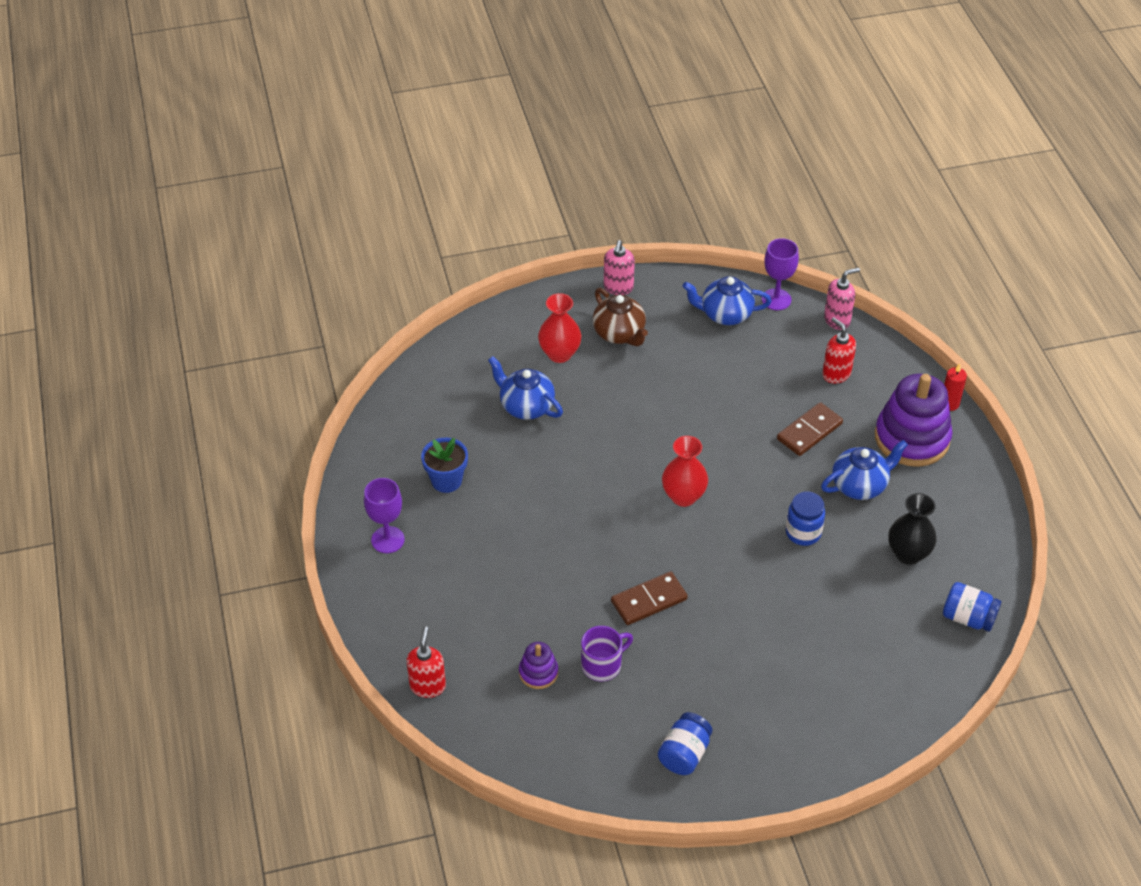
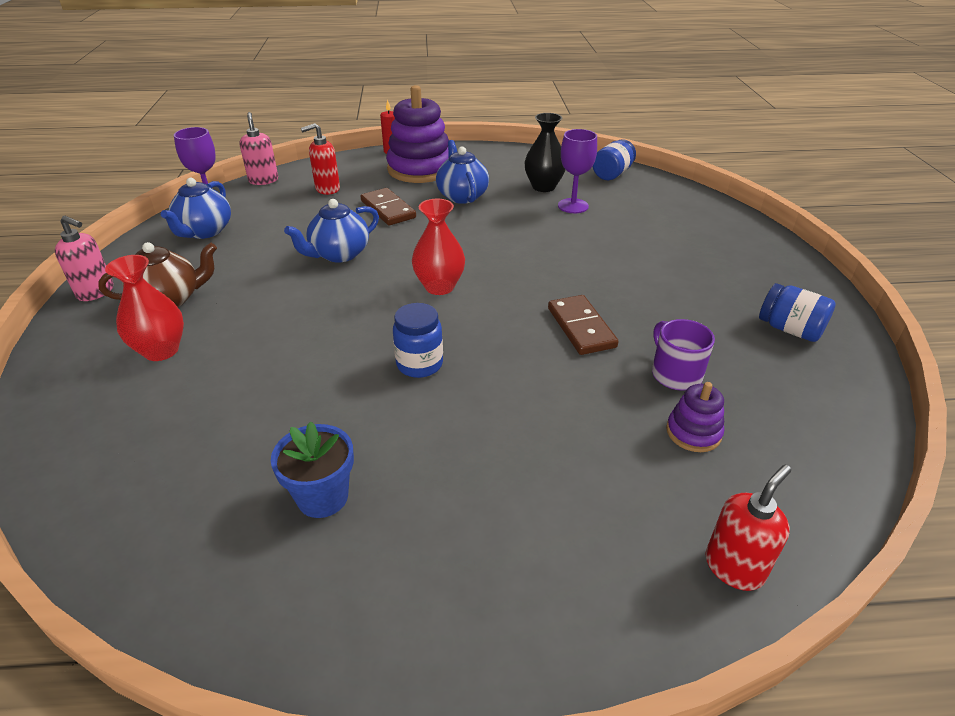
camera: 80 degrees left, 10 degrees down
purple goblet [364,478,405,553] -> purple goblet moved to [558,129,597,213]
red soap dispenser [406,627,446,698] -> red soap dispenser turned 120 degrees clockwise [706,465,791,591]
blue teapot [488,356,563,420] -> blue teapot moved to [284,199,379,263]
blue jar [786,491,825,546] -> blue jar moved to [393,303,443,378]

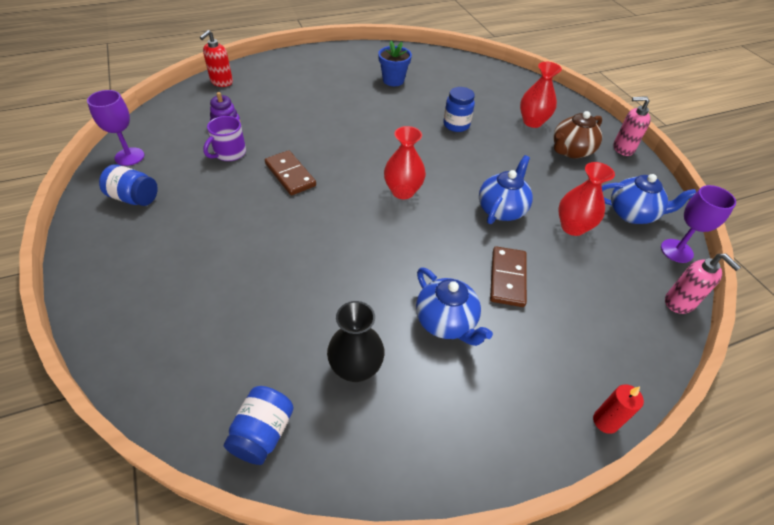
camera: 160 degrees right, 10 degrees up
blue teapot [160,178,231,239] -> blue teapot turned 105 degrees clockwise [602,174,696,224]
red soap dispenser [301,123,340,195] -> none
brown domino [360,188,416,225] -> brown domino turned 60 degrees clockwise [490,246,527,307]
purple stacking toy [386,85,449,183] -> none
blue jar [393,303,443,378] -> blue jar moved to [443,87,475,132]
purple goblet [558,129,597,213] -> purple goblet moved to [87,90,145,166]
purple mug [652,319,715,391] -> purple mug turned 75 degrees clockwise [203,116,246,161]
none -> red vase [558,162,615,236]

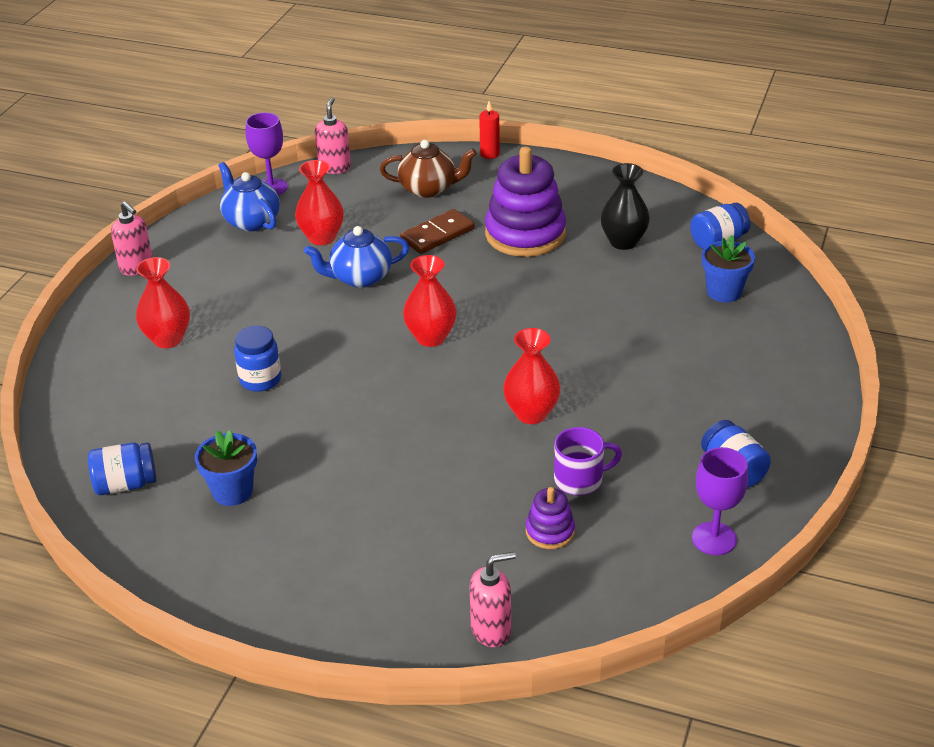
camera: 135 degrees left, 10 degrees down
red soap dispenser [200,30,233,87] -> pink soap dispenser [469,552,516,647]
brown domino [265,150,316,195] -> red vase [503,328,561,424]
blue teapot [416,267,493,346] -> purple stacking toy [485,146,566,257]
brown teapot [553,111,602,158] -> brown teapot moved to [380,140,477,198]
none -> blue jar [88,442,157,495]
none -> blue flower pot [702,235,755,302]

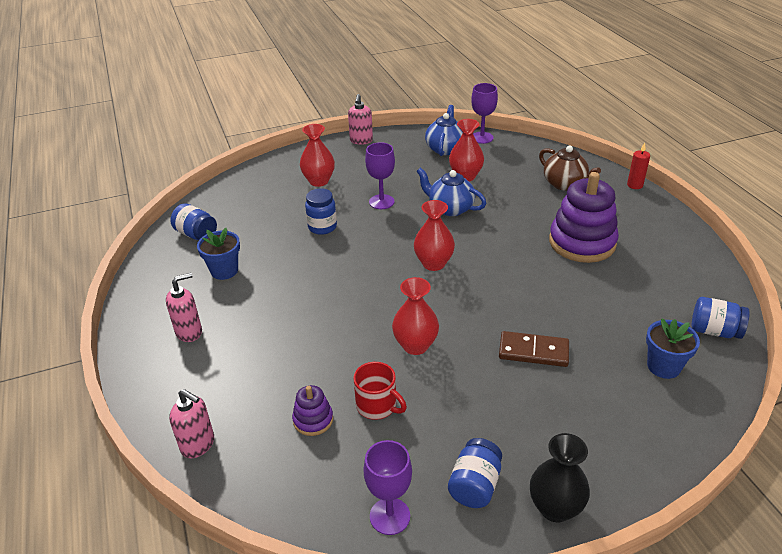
camera: 50 degrees right, 0 degrees up
pink soap dispenser [315,97,351,174] -> pink soap dispenser moved to [166,273,202,342]
brown domino [400,209,475,254] -> brown domino moved to [499,331,569,367]
purple mug [554,427,622,495] -> red mug [353,362,407,420]
black vase [600,163,650,250] -> black vase moved to [530,433,590,522]
none -> purple goblet [365,142,395,209]

